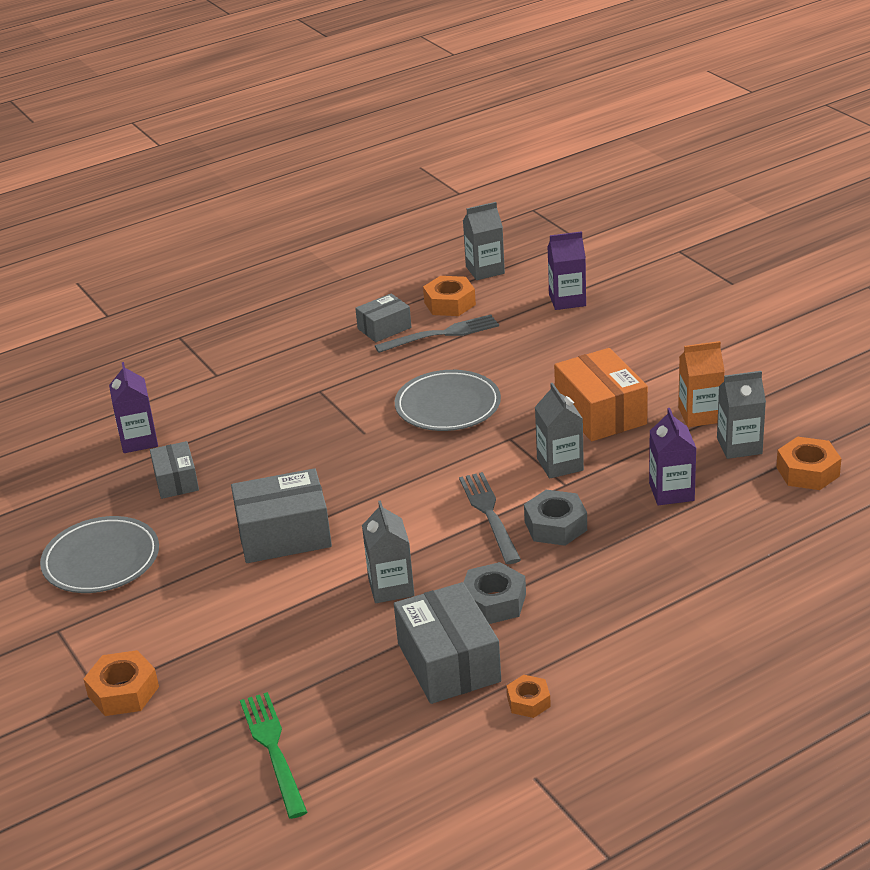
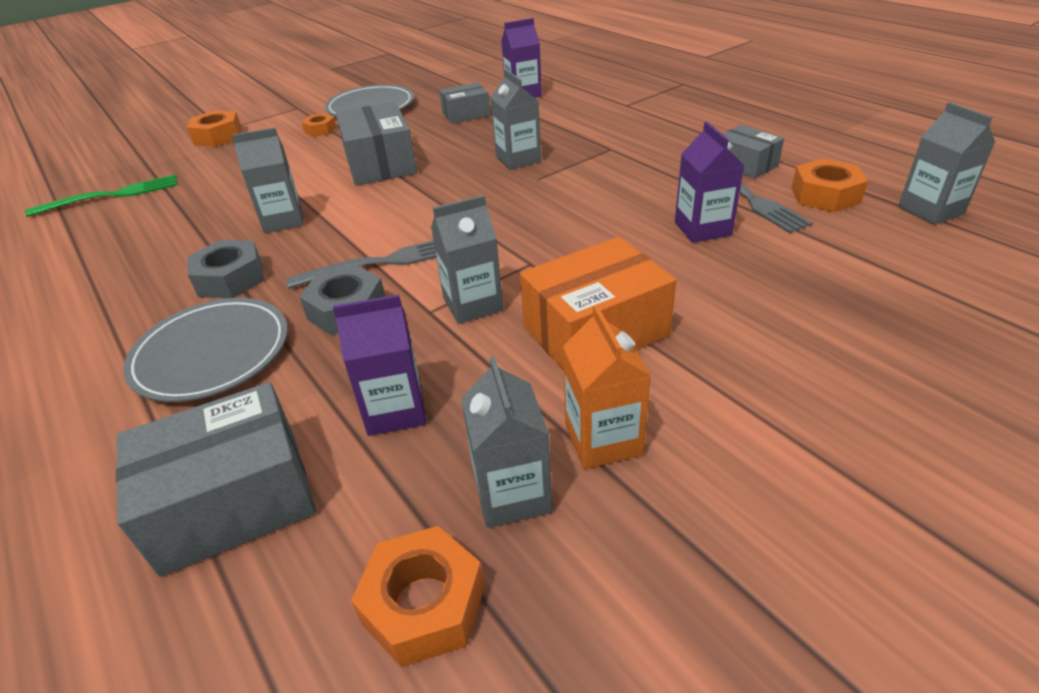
camera: 85 degrees right, 5 degrees up
grey box [394,582,501,704] -> grey box moved to [116,382,316,577]
grey plate [395,370,501,431] -> grey plate moved to [123,298,288,402]
orange nut [506,675,551,718] -> orange nut moved to [302,113,337,137]
purple carton [548,231,586,310] -> purple carton moved to [675,122,744,243]
none -> grey carton [490,69,541,170]

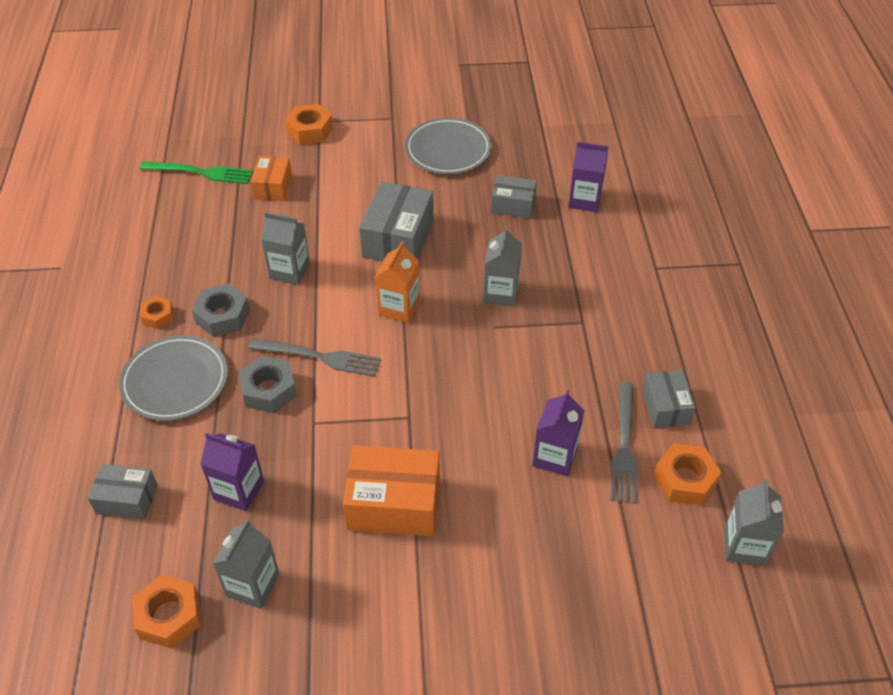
camera: 30 degrees right, 10 degrees up
grey box [116,382,316,577] -> grey box [88,464,158,520], size x0.59
orange nut [302,113,337,137] -> orange nut moved to [140,296,174,329]
grey carton [431,195,503,324] -> none
orange carton [563,305,651,469] -> orange carton moved to [375,241,420,323]
none -> orange box [251,156,292,201]

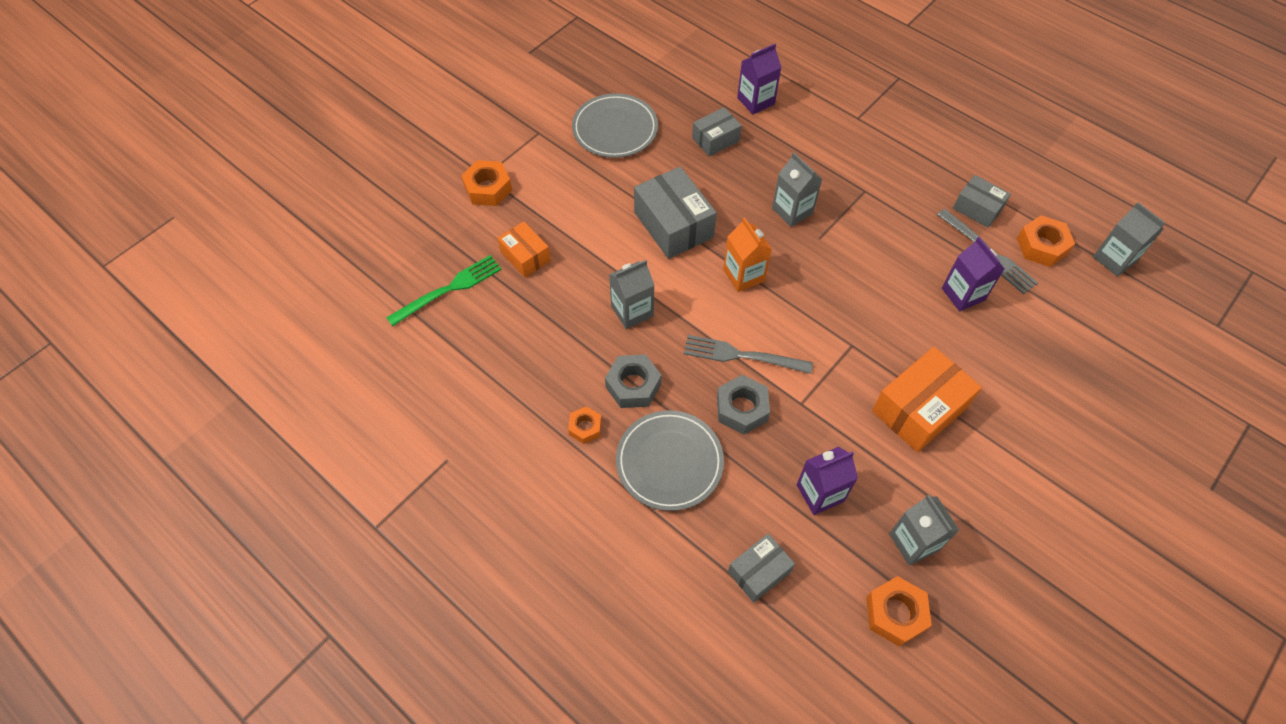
camera: 45 degrees left, 10 degrees up
grey fork [248,338,381,377] -> grey fork turned 135 degrees counterclockwise [683,335,813,374]

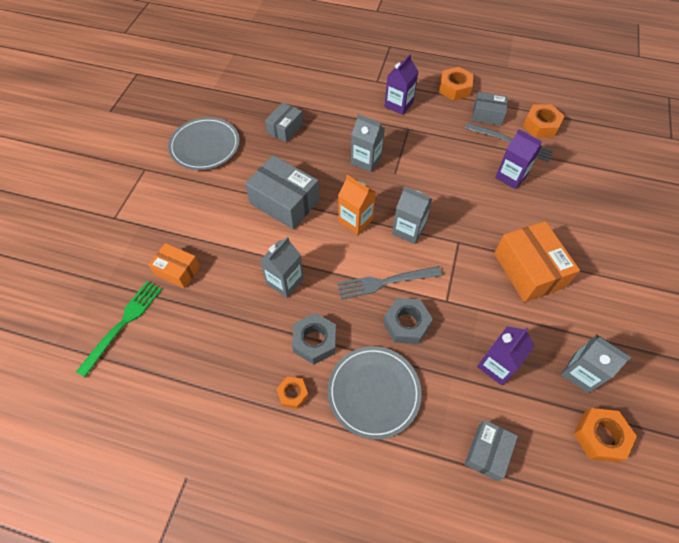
camera: 25 degrees left, 0 degrees up
orange nut [461,160,512,206] -> orange nut moved to [439,67,473,101]
purple carton [737,44,782,114] -> purple carton moved to [384,54,419,115]
orange box [872,347,982,452] -> orange box turned 45 degrees counterclockwise [494,221,580,302]
grey carton [1093,202,1165,277] -> grey carton moved to [392,186,432,244]

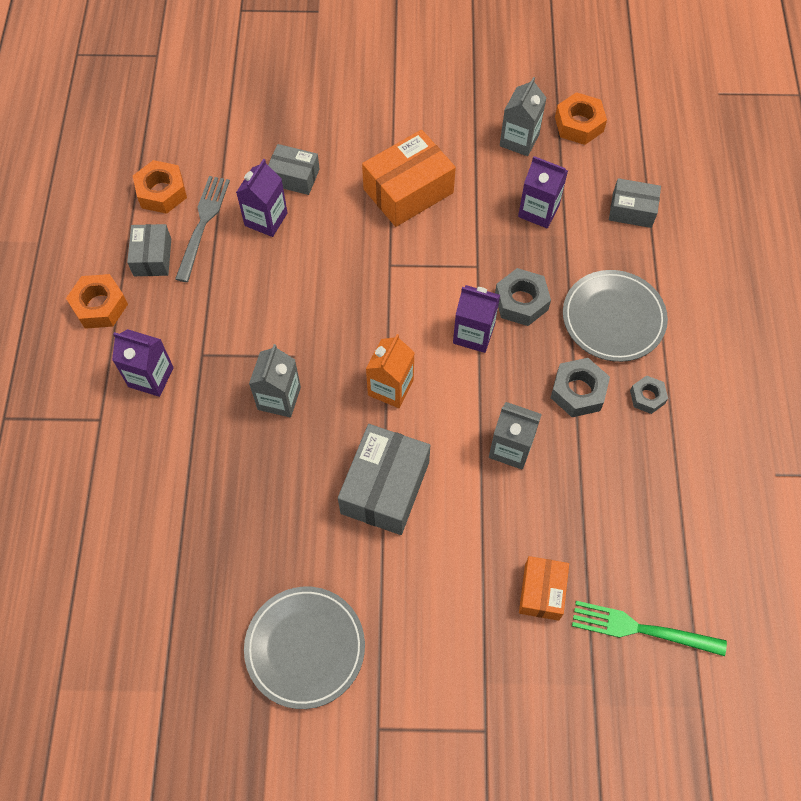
camera: 105 degrees left, 5 degrees up
grey box [265,102,303,142] -> grey box moved to [268,144,320,195]
orange nut [277,376,309,409] -> grey nut [630,375,668,414]
grey fork [337,266,442,299] -> purple carton [453,285,500,353]
grey carton [392,186,432,244] -> none

